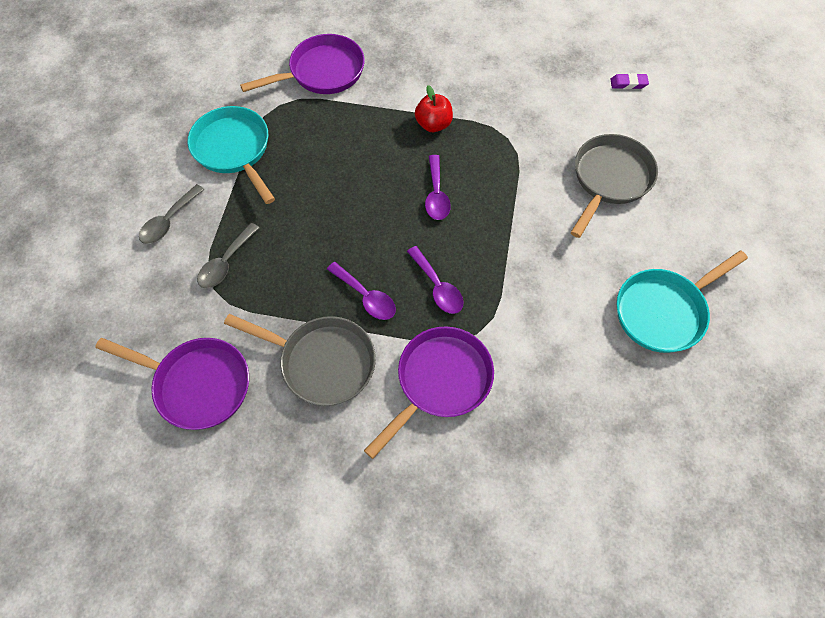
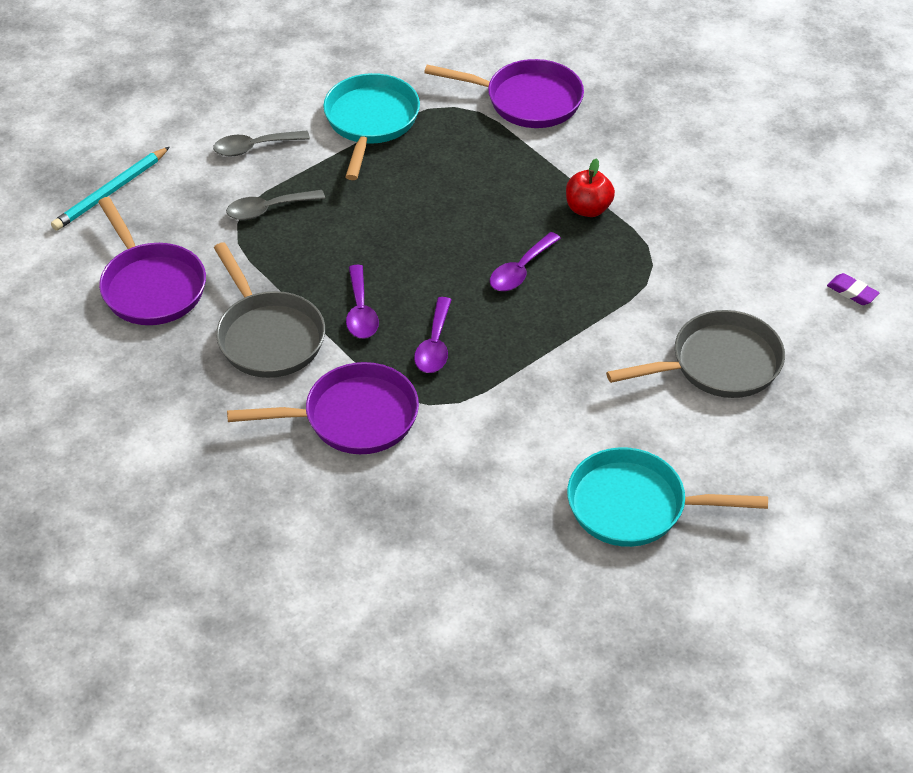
camera: 40 degrees right, 15 degrees down
none -> turquoise pencil [51,147,169,231]

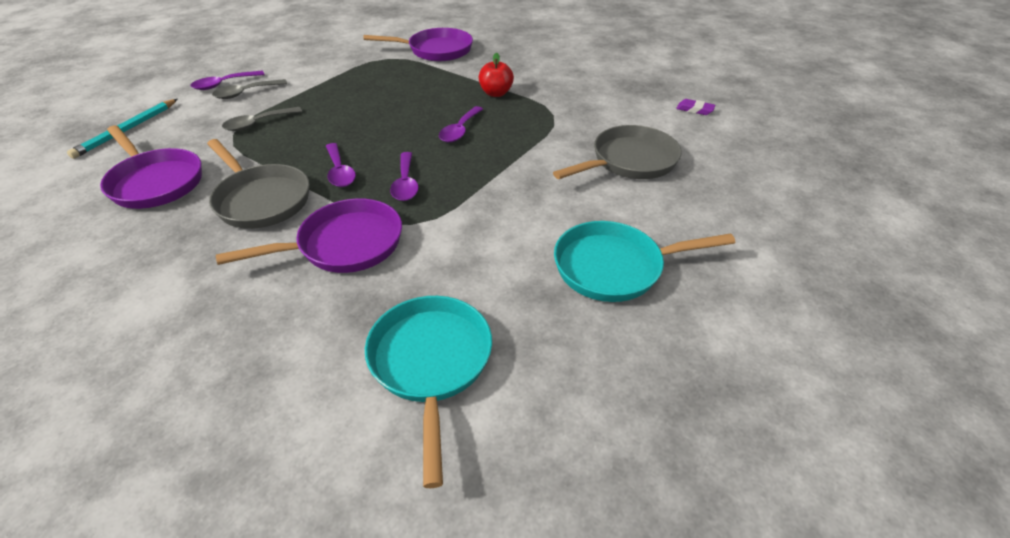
camera: 15 degrees left, 5 degrees down
turquoise pan [323,73,420,180] -> turquoise pan moved to [365,296,492,488]
none -> purple spoon [191,71,265,90]

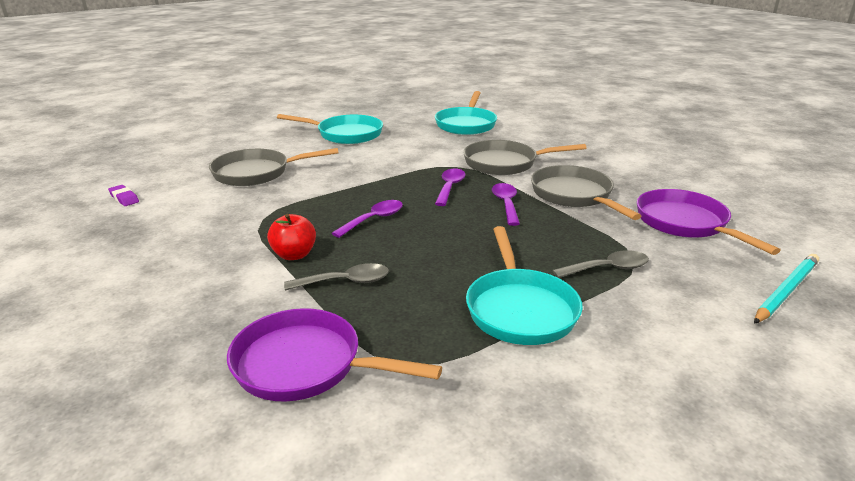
camera: 160 degrees left, 15 degrees down
purple spoon [191,71,265,90] -> none
grey spoon [212,79,287,99] -> grey spoon moved to [284,263,389,291]
purple pan [216,198,402,273] -> grey pan [463,140,587,175]
none -> turquoise pan [466,226,583,345]

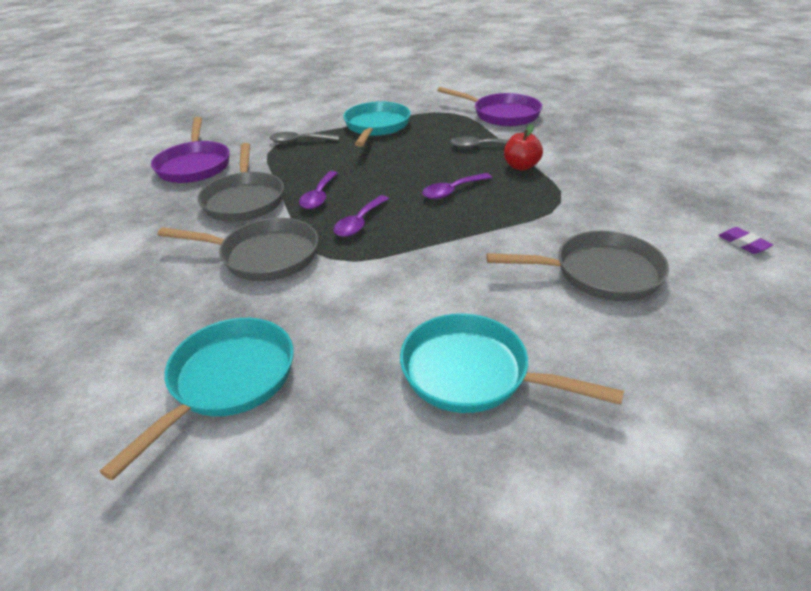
camera: 165 degrees left, 10 degrees up
turquoise pencil [754,254,819,324] -> none

